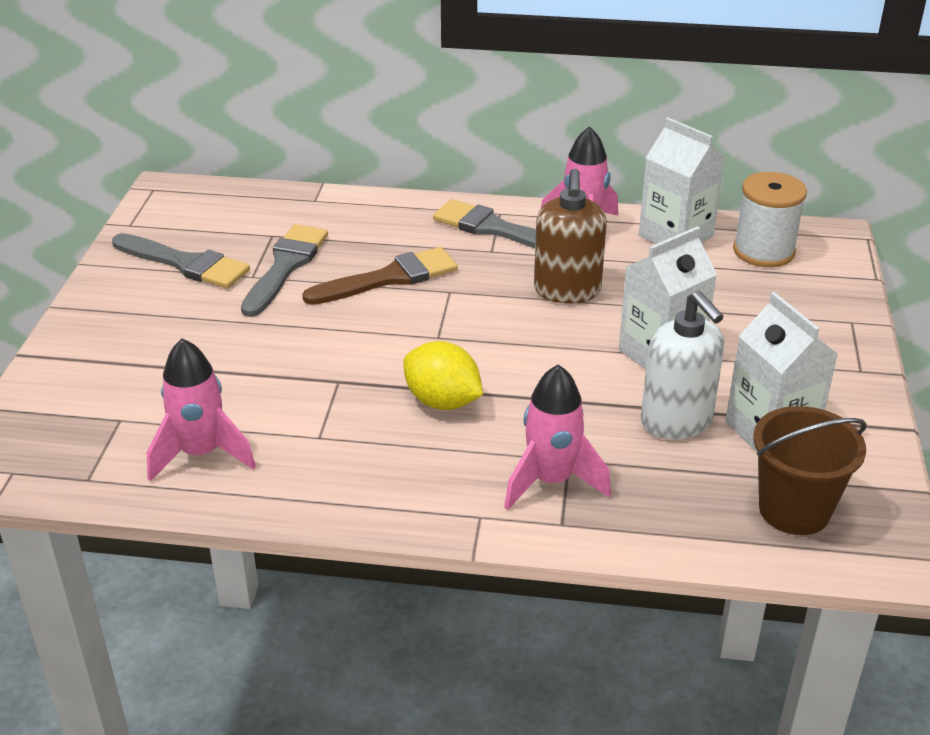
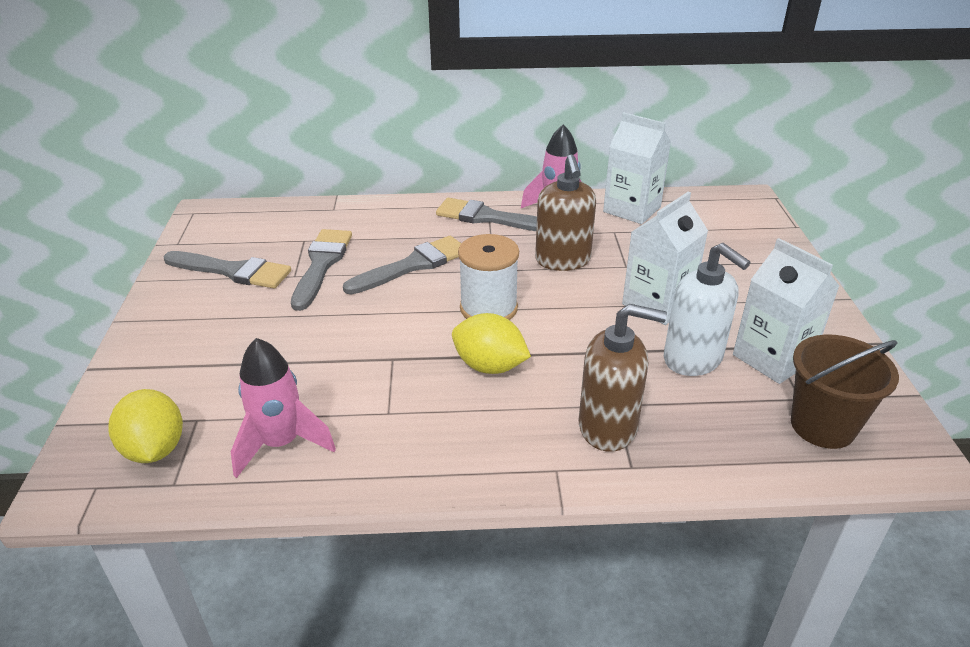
camera: 10 degrees left, 0 degrees up
brown brush [302,247,458,305] -> grey brush [343,236,461,295]
pink rocket [504,364,611,510] -> brown soap dispenser [579,304,667,452]
white spool [733,172,807,267] -> white spool moved to [458,234,519,320]
none -> yellow lemon [109,389,183,463]

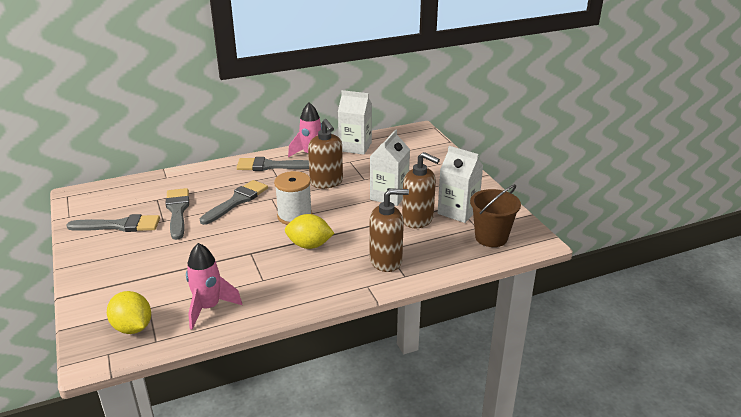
camera: 20 degrees left, 5 degrees down
white soap dispenser [664,243,751,376] -> brown soap dispenser [402,152,440,228]

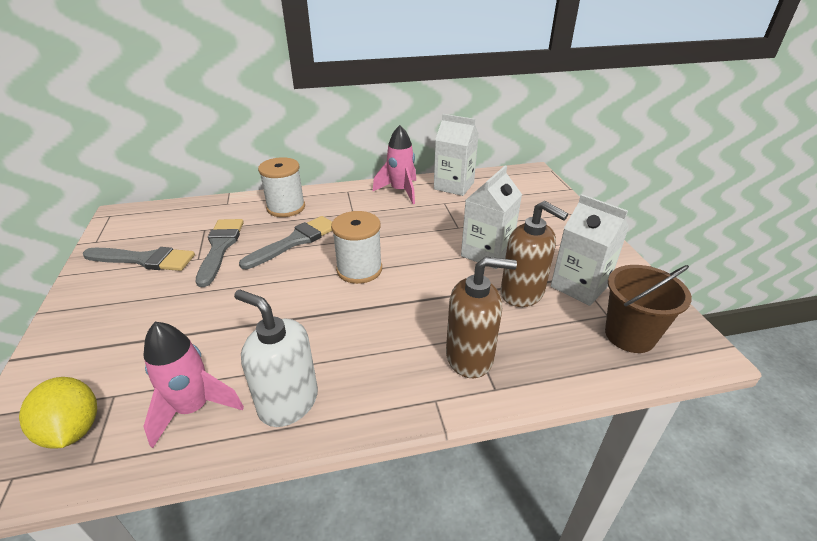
camera: 10 degrees right, 5 degrees up
grey brush [236,157,309,171] -> none
yellow lemon [285,214,334,249] -> none
brown soap dispenser [308,119,343,189] -> none
none -> white soap dispenser [234,290,318,427]
none -> white spool [258,157,305,217]

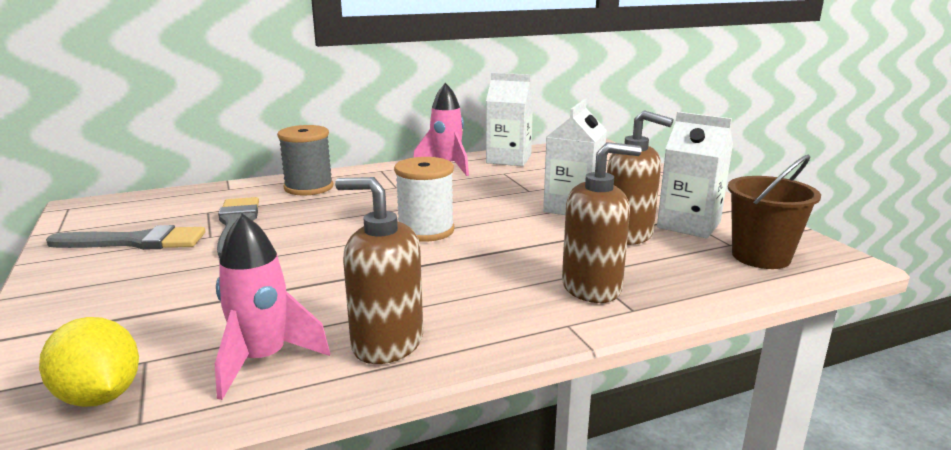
camera: 10 degrees left, 15 degrees down
white soap dispenser [234,290,318,427] -> brown soap dispenser [335,177,423,364]
grey brush [239,216,332,269] -> none
white spool [258,157,305,217] -> grey spool [277,125,333,196]

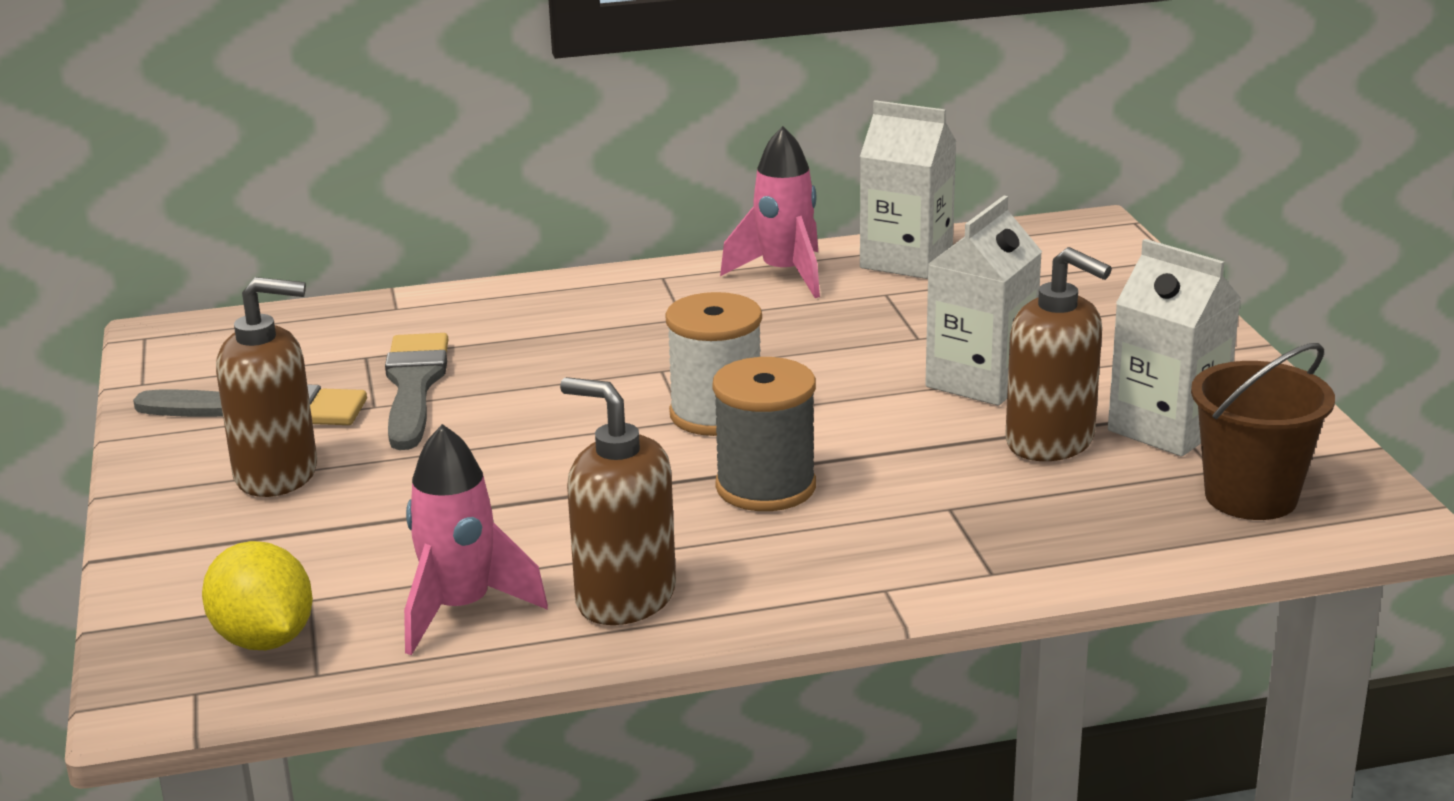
camera: 10 degrees right, 5 degrees up
grey spool [277,125,333,196] -> grey spool moved to [712,357,816,511]
brown soap dispenser [562,142,642,303] -> brown soap dispenser moved to [216,277,317,497]

